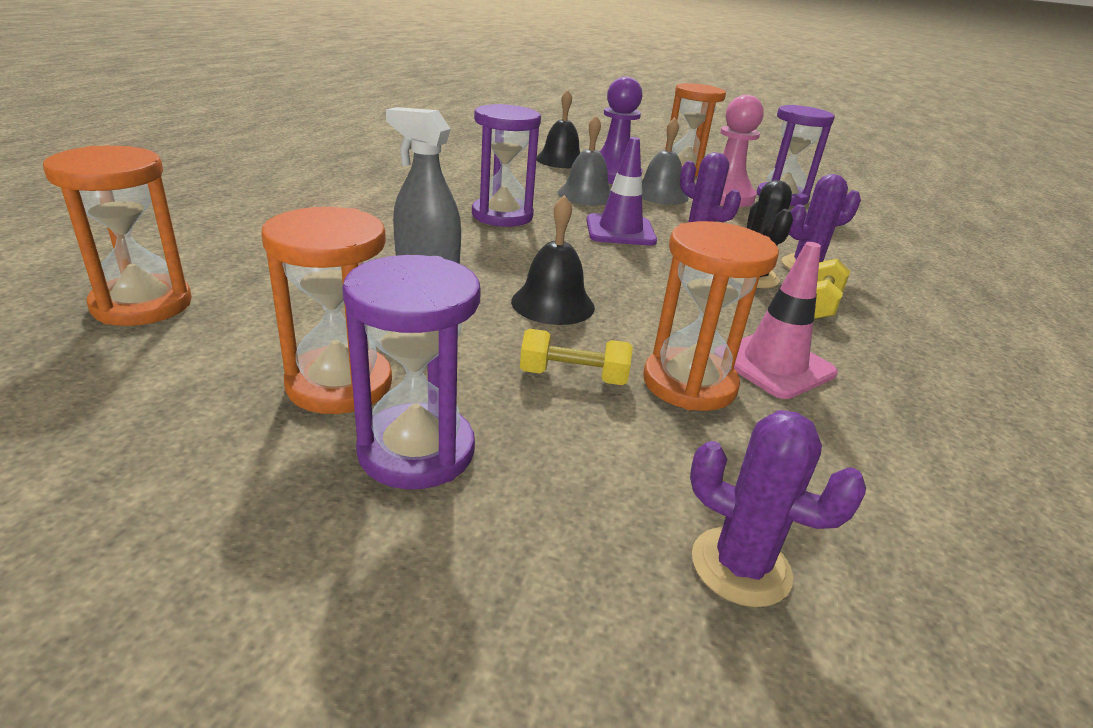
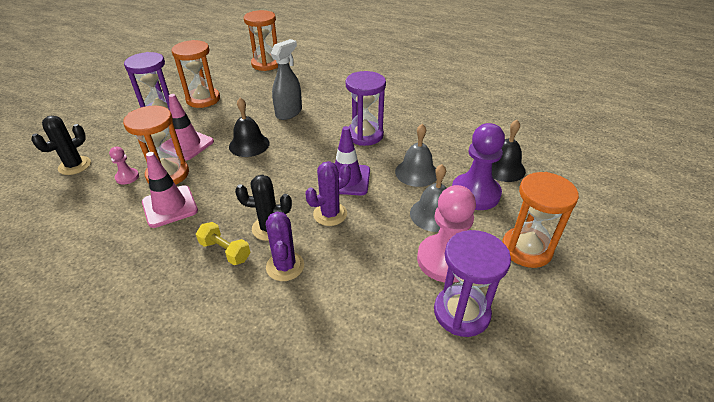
camera: 100 degrees right, 10 degrees up
yellow dumbbell [520,329,633,385] -> pink traffic cone [161,94,214,161]
purple cactus [690,410,866,607] -> black cactus [31,116,91,175]
none -> pink pawn [109,147,139,184]

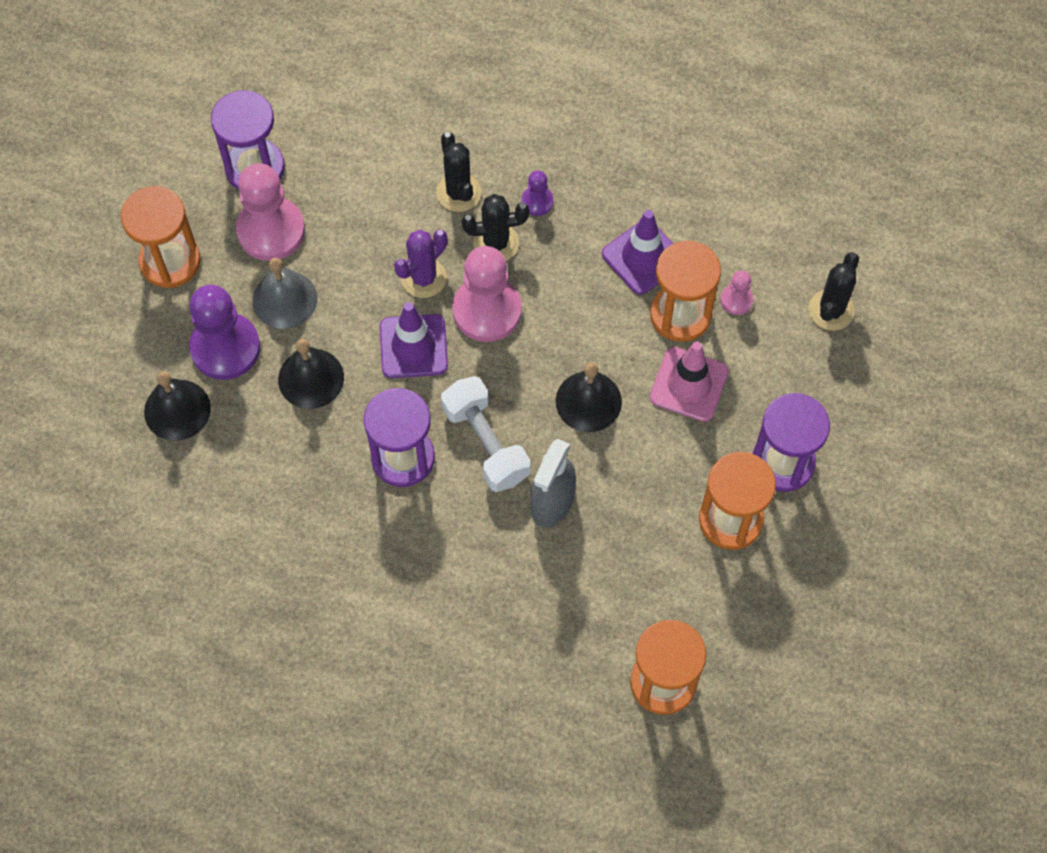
camera: 170 degrees right, 25 degrees up
pink traffic cone [142,152,198,228] -> purple traffic cone [602,210,673,295]
yellow dumbbell [196,222,250,265] -> purple pawn [522,171,553,216]
purple cactus [266,212,304,281] -> black cactus [436,132,481,212]
grey bell [395,124,437,187] -> black bell [278,339,344,409]
none -> white dumbbell [441,376,530,492]
none -> pink pawn [452,246,522,342]

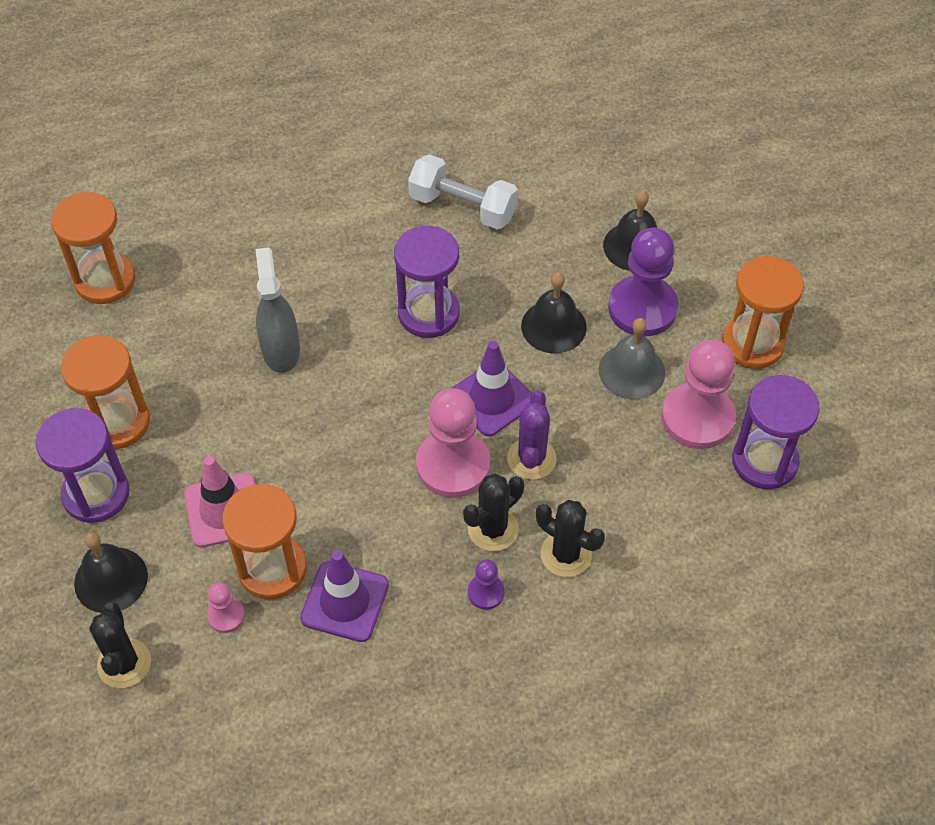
camera: 145 degrees right, 10 degrees down
white dumbbell [441,376,530,492] -> white dumbbell moved to [408,154,518,229]
black bell [556,363,622,432] -> black bell moved to [74,532,148,613]

